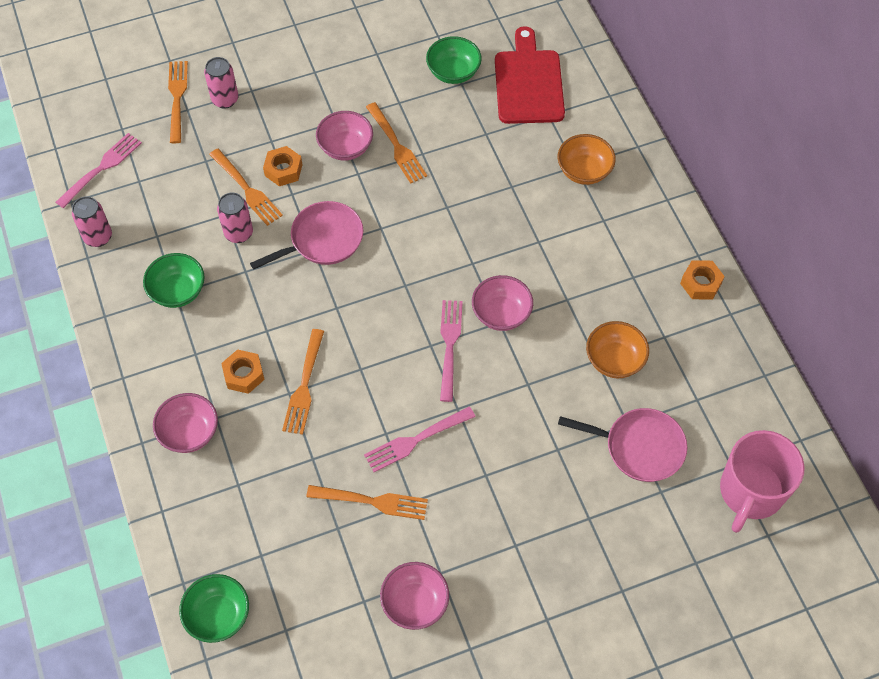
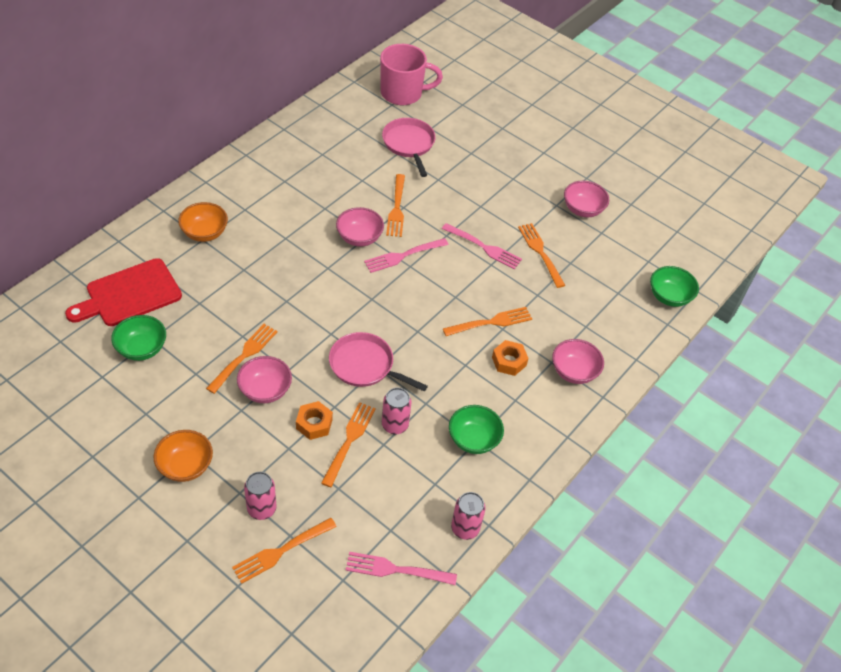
camera: 125 degrees left, 10 degrees down
orange bowl [586,321,649,378] -> orange bowl moved to [154,430,213,482]
orange nut [680,260,725,300] -> none
none -> orange fork [386,174,405,237]

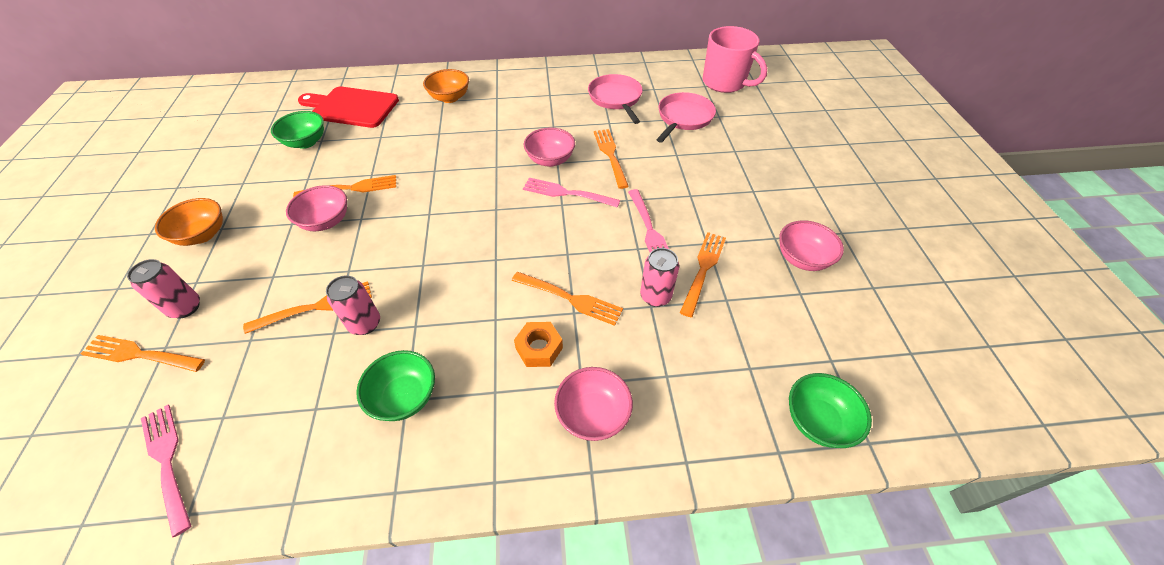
camera: 50 degrees right, 0 degrees up
orange nut [296,401,333,440] -> none
pink pan [329,332,428,391] -> pink pan moved to [588,74,643,124]
orange fork [386,174,405,237] -> orange fork turned 120 degrees clockwise [594,129,629,189]
pink can [451,492,486,540] -> pink can moved to [640,248,679,307]

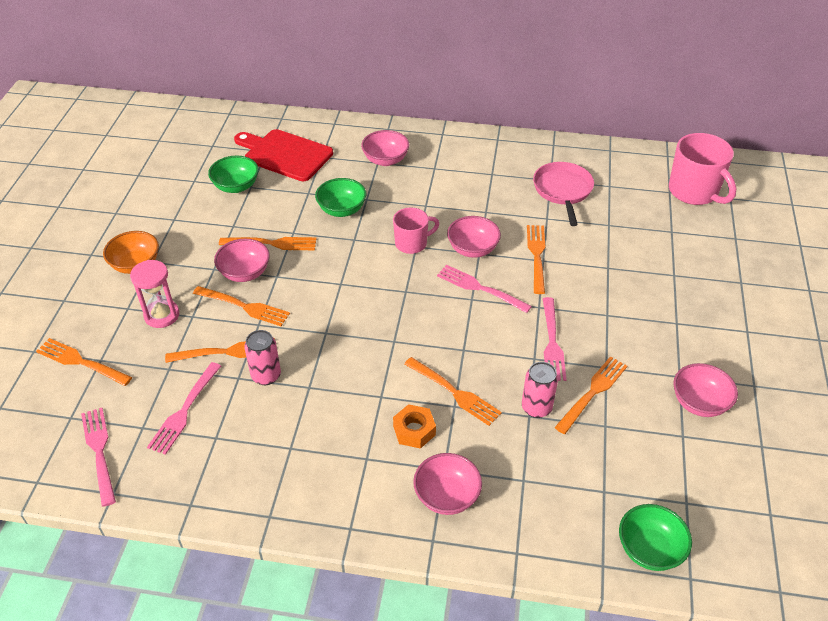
camera: 15 degrees right, 5 degrees down
pink can [127,259,200,318] -> none
green bowl [356,350,435,421] -> green bowl moved to [315,178,366,217]
orange bowl [423,69,469,103] -> pink bowl [361,130,409,166]
pink pan [656,92,716,143] -> none
none -> pink hourglass [130,260,179,328]
none -> pink fork [147,362,221,455]
none -> orange fork [193,286,290,326]
none -> pink mug [393,207,439,254]

